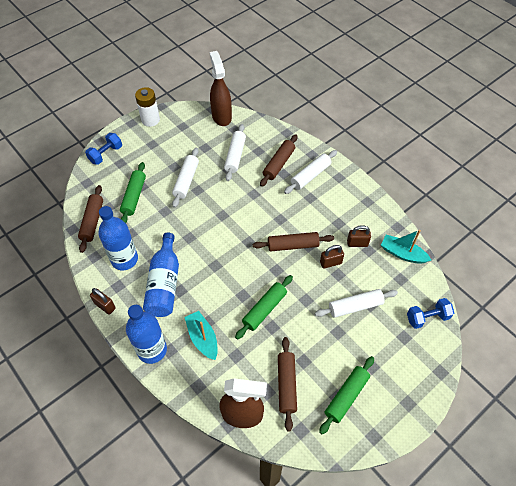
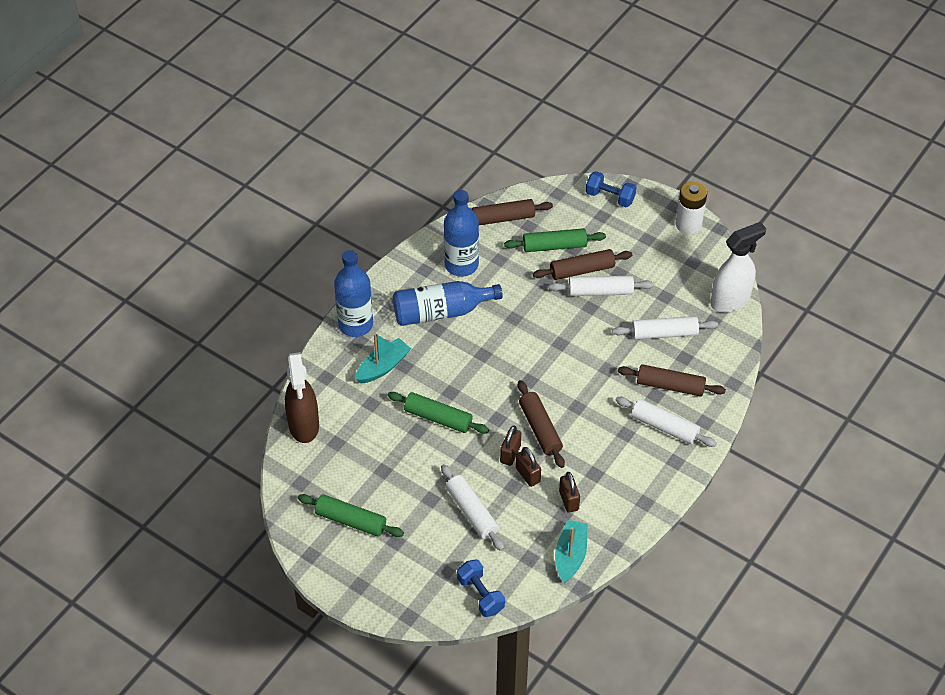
camera: 75 degrees right, 5 degrees down
brown padlock [90,288,116,315] -> brown padlock moved to [500,425,521,466]
brown spray bottle [210,51,232,126] -> white spray bottle [711,222,767,313]
brown rolling pin [278,337,297,432] -> brown rolling pin moved to [533,249,632,280]

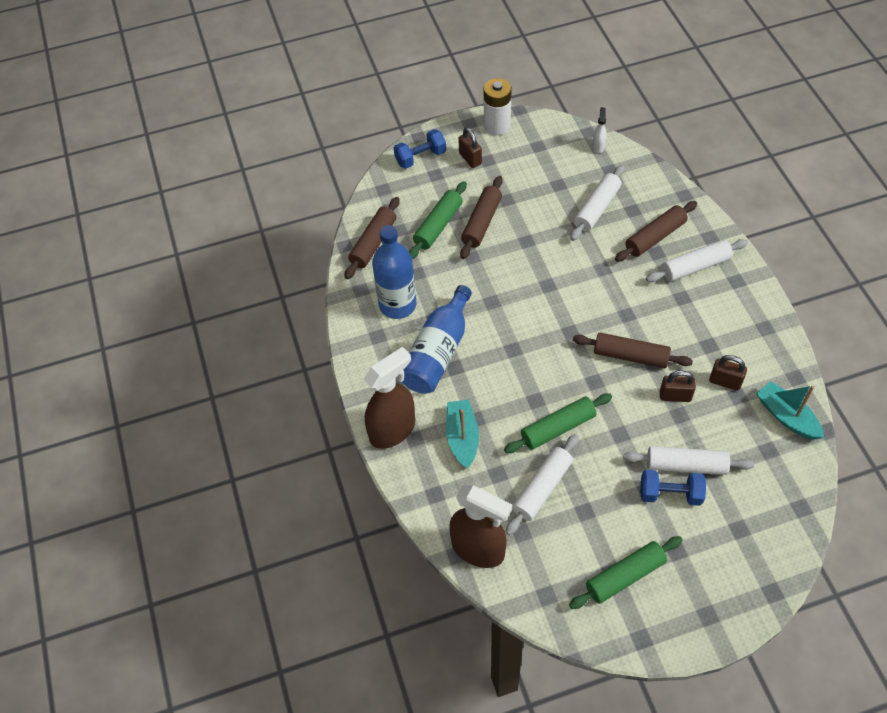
camera: 50 degrees left, 5 degrees up
blue bottle [334,250,373,337] -> brown spray bottle [363,347,415,449]
blue dumbbell [457,559,505,617] -> blue dumbbell moved to [640,470,706,506]
brown padlock [500,425,521,466] -> brown padlock moved to [458,127,482,168]
white rolling pin [549,276,654,296] -> white rolling pin moved to [506,434,578,535]
white spray bottle [711,222,767,313] -> white spray bottle [592,107,607,153], size x0.43

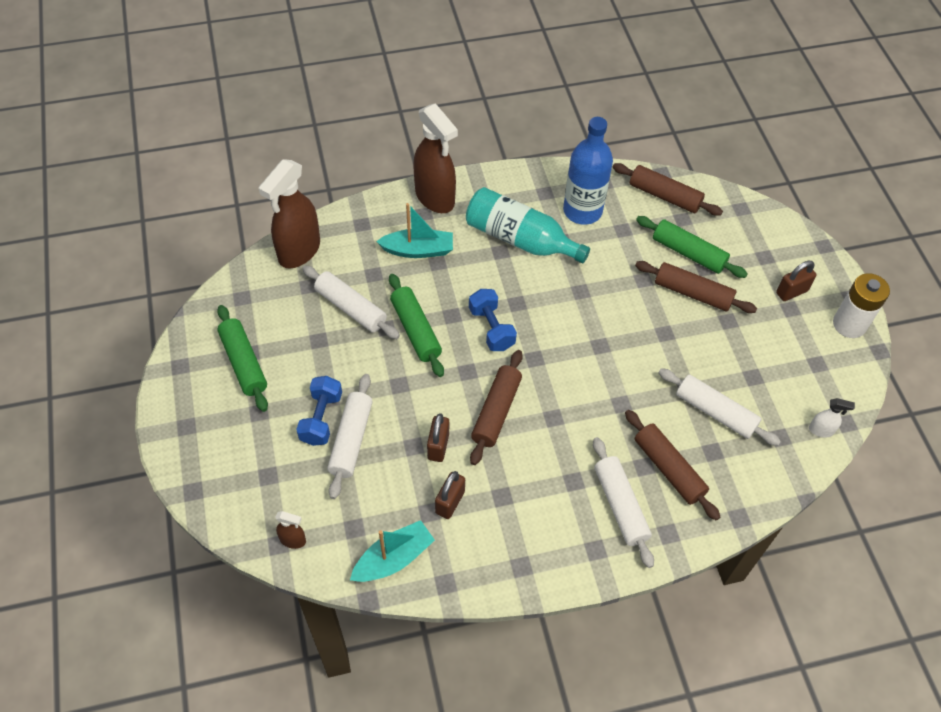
camera: 90 degrees right, 0 degrees up
blue dumbbell [394,129,446,169] -> blue dumbbell moved to [469,289,517,351]
blue bottle [402,285,472,394] -> turquoise bottle [466,187,590,263]
none -> brown spray bottle [275,511,306,549]

